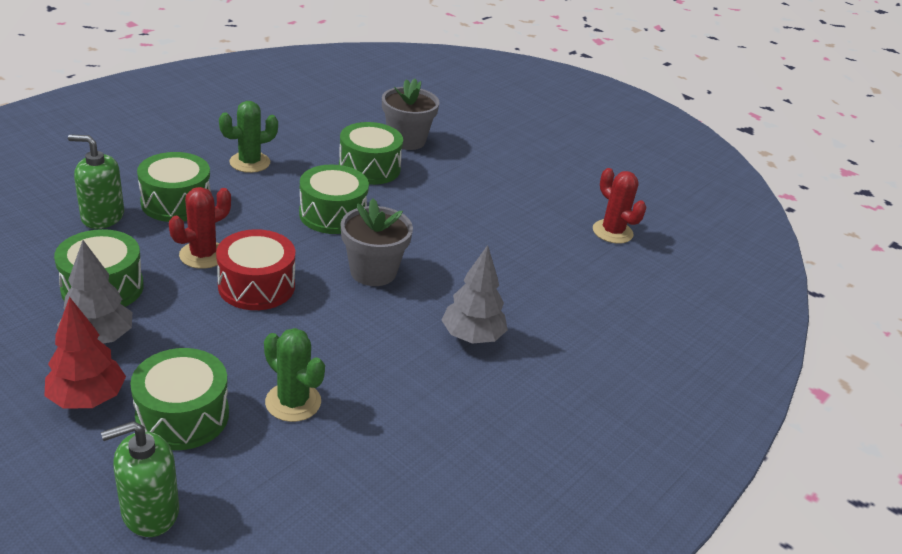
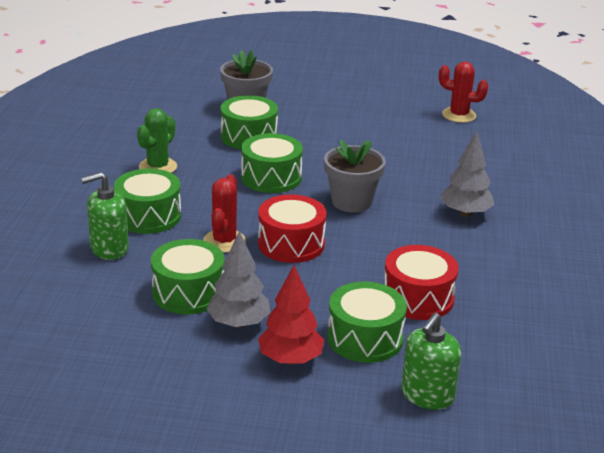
camera: 30 degrees left, 5 degrees down
green cactus [264,328,325,422] -> red drum [385,245,458,320]

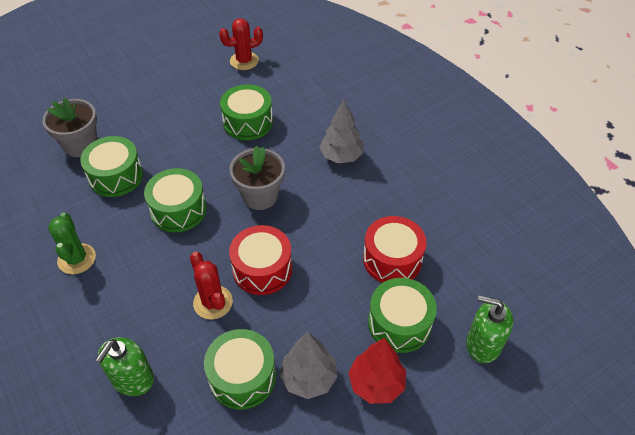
camera: 40 degrees left, 20 degrees up
green drum [114,168,181,234] -> green drum moved to [220,84,273,140]
green soap dispenser [401,312,461,410] -> green soap dispenser turned 120 degrees clockwise [466,295,514,363]

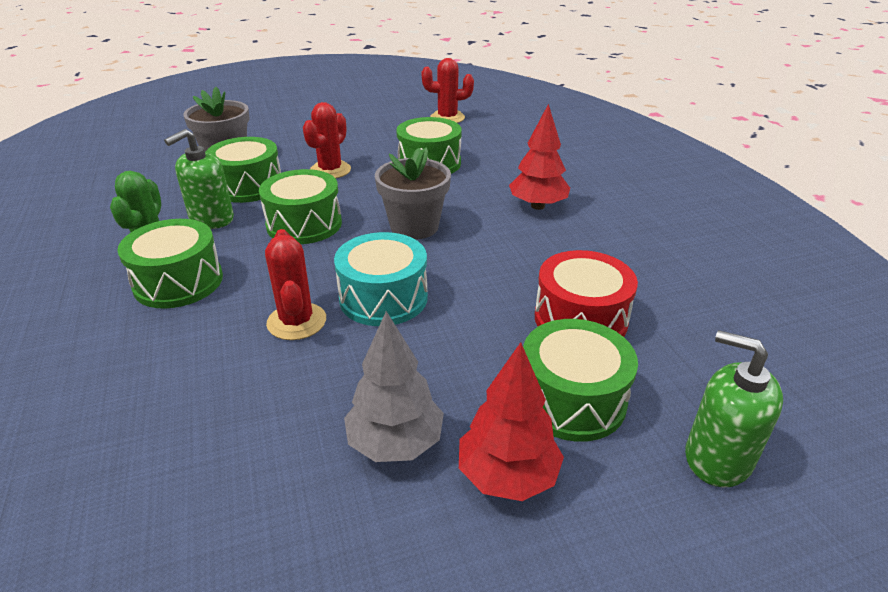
camera: 15 degrees right, 15 degrees down
green soap dispenser [95,338,154,396] -> green soap dispenser moved to [164,129,234,229]
green drum [204,329,276,409] -> green drum moved to [118,219,223,309]
red drum [229,225,292,295] -> turquoise drum [334,232,428,326]
grey tree [319,100,364,163] -> red tree [509,104,570,210]
none -> red cactus [303,102,351,178]

